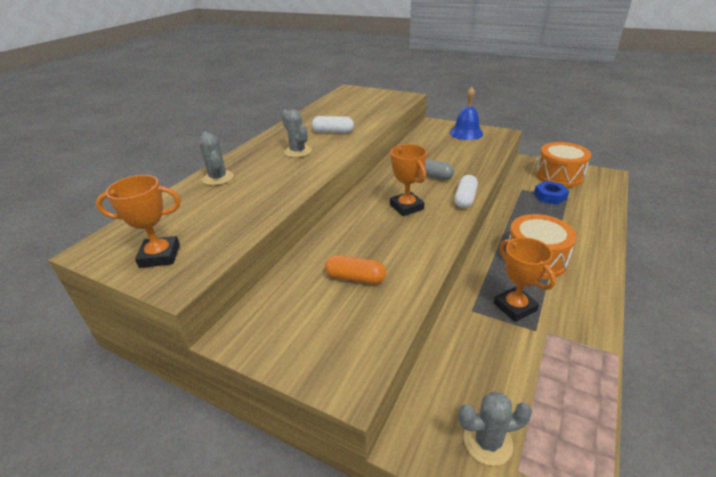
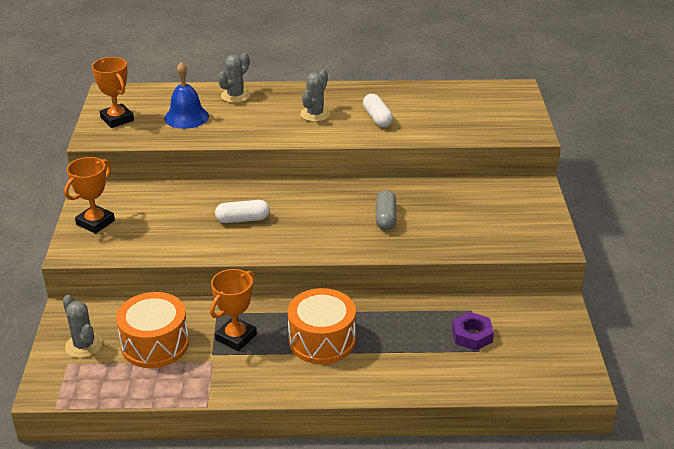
camera: 60 degrees right, 0 degrees up
orange capsule [325,255,386,284] -> none
orange trophy [390,144,427,216] -> orange trophy moved to [64,157,115,234]
blue bell [450,87,483,140] -> blue bell moved to [164,62,209,129]
white capsule [454,175,478,208] -> white capsule moved to [215,200,270,223]
blue nut [534,181,569,205] -> purple nut [452,312,494,351]
orange drum [536,142,591,187] -> orange drum moved to [116,292,189,368]

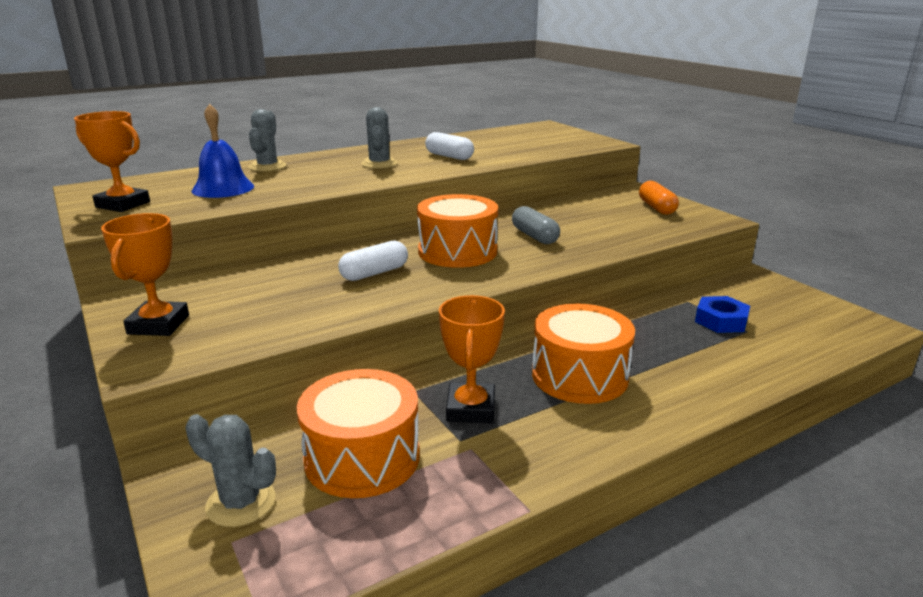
camera: 30 degrees left, 10 degrees down
purple nut [452,312,494,351] -> blue nut [695,296,750,333]
none -> orange drum [417,194,498,268]
none -> orange capsule [639,181,679,215]

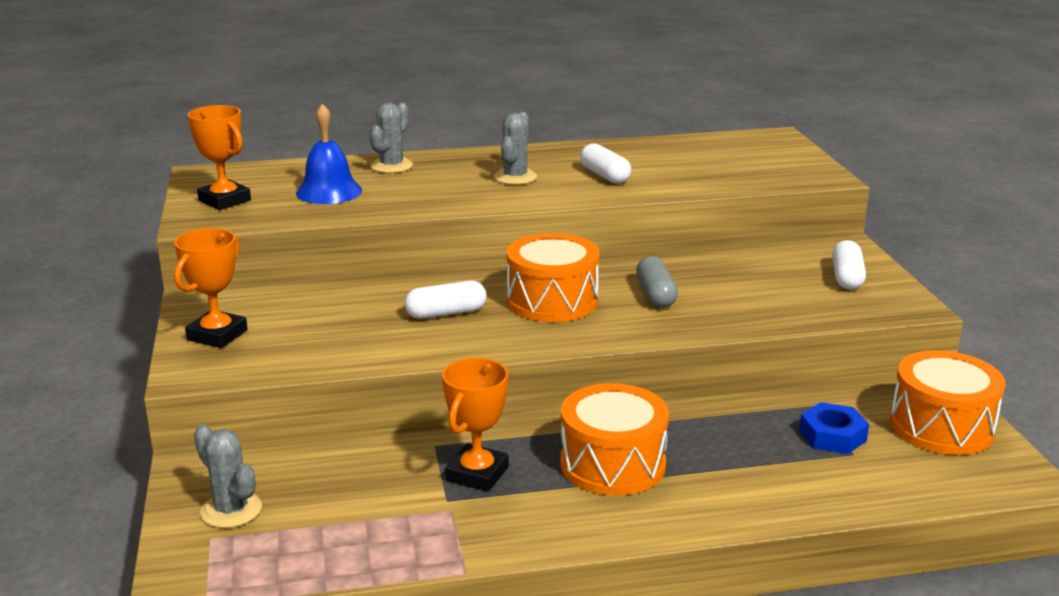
camera: 20 degrees right, 0 degrees up
orange drum [297,369,420,498] -> orange drum moved to [890,350,1005,455]
orange capsule [639,181,679,215] -> white capsule [832,240,866,290]

